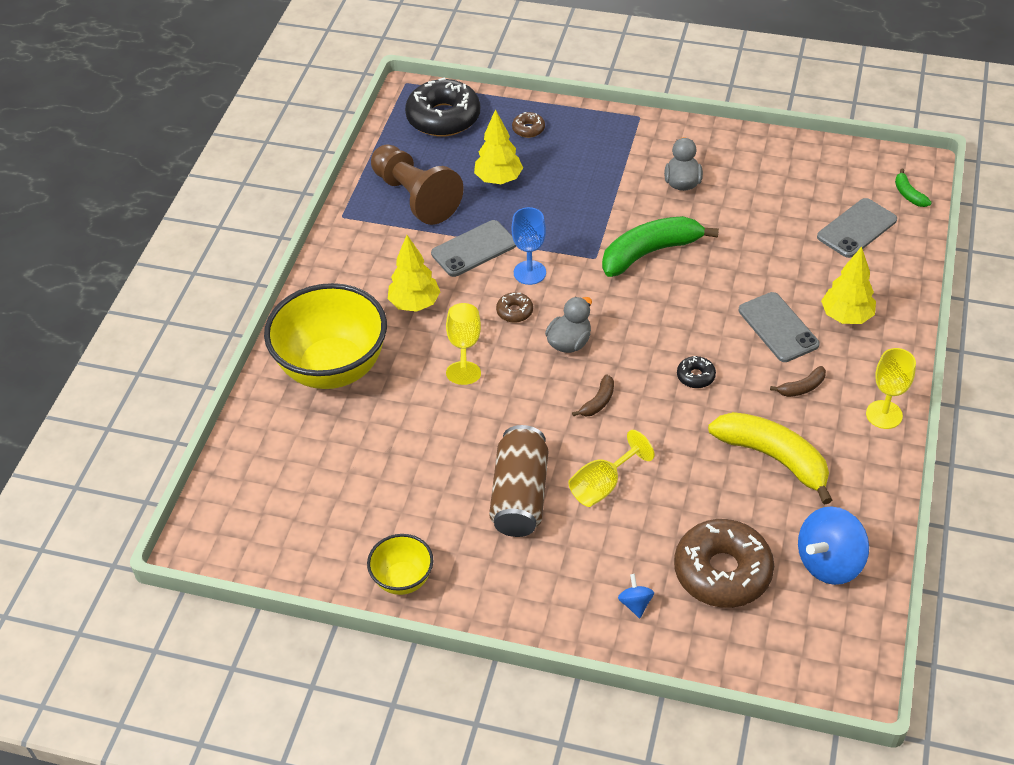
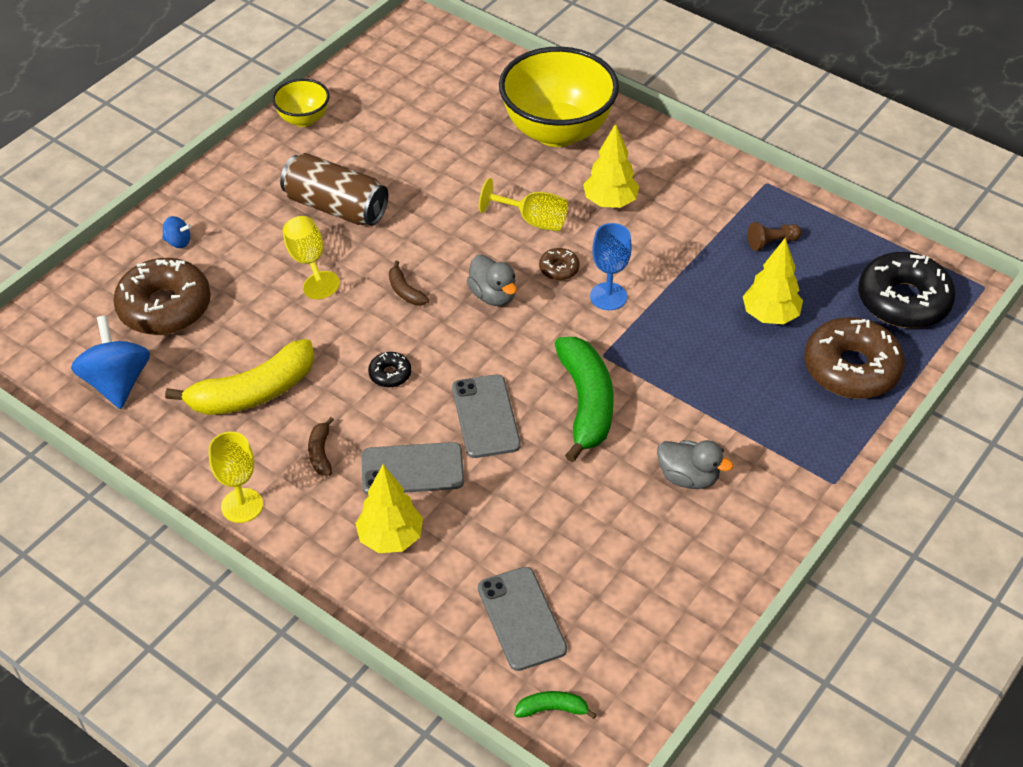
camera: 110 degrees right, 0 degrees up
brown pawn [371,145,464,225] -> brown pawn [748,222,802,251], size x0.42
grey phone [431,220,516,277] -> grey phone moved to [452,374,521,458]
brown donut [512,112,545,138] -> brown donut [804,317,905,399], size x2.29

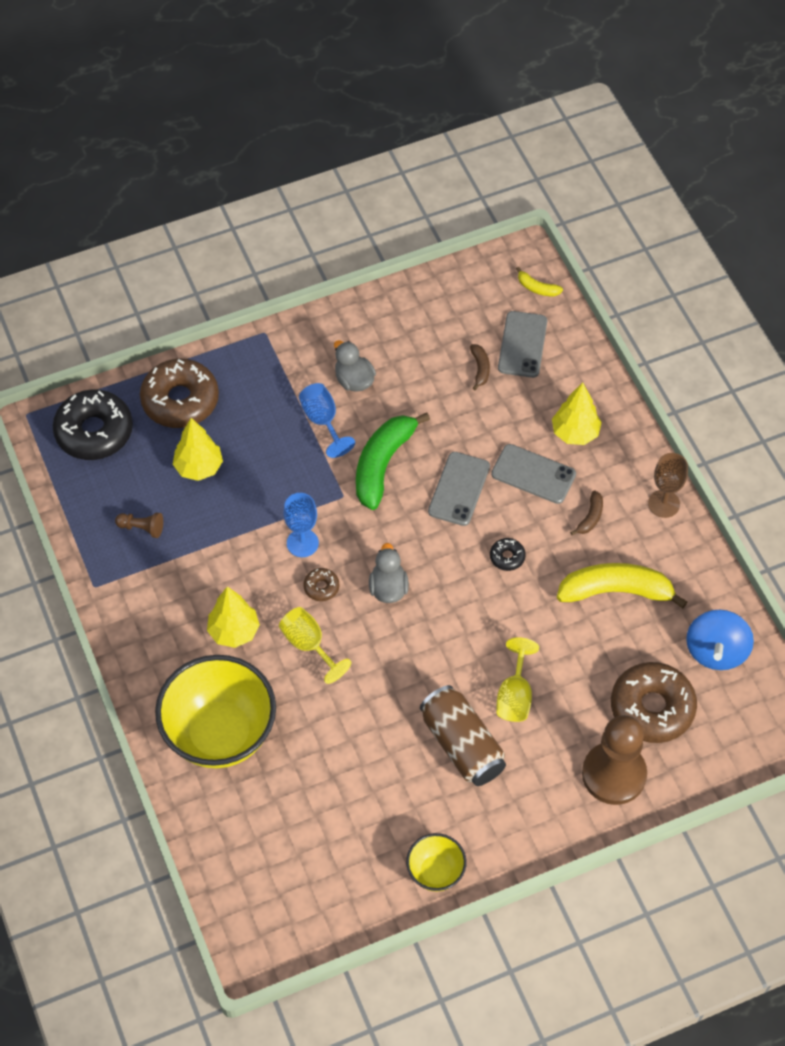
camera: 150 degrees left, 10 degrees up
blue spinning top [162,216,191,248] -> brown pawn [582,715,647,805]
yellow goblet [209,432,263,523] -> brown goblet [648,453,688,518]
brown banana [389,260,429,305] -> brown banana moved to [470,344,490,390]
green banana [514,691,597,719] -> yellow banana [516,267,563,296]
none -> blue goblet [299,383,355,458]

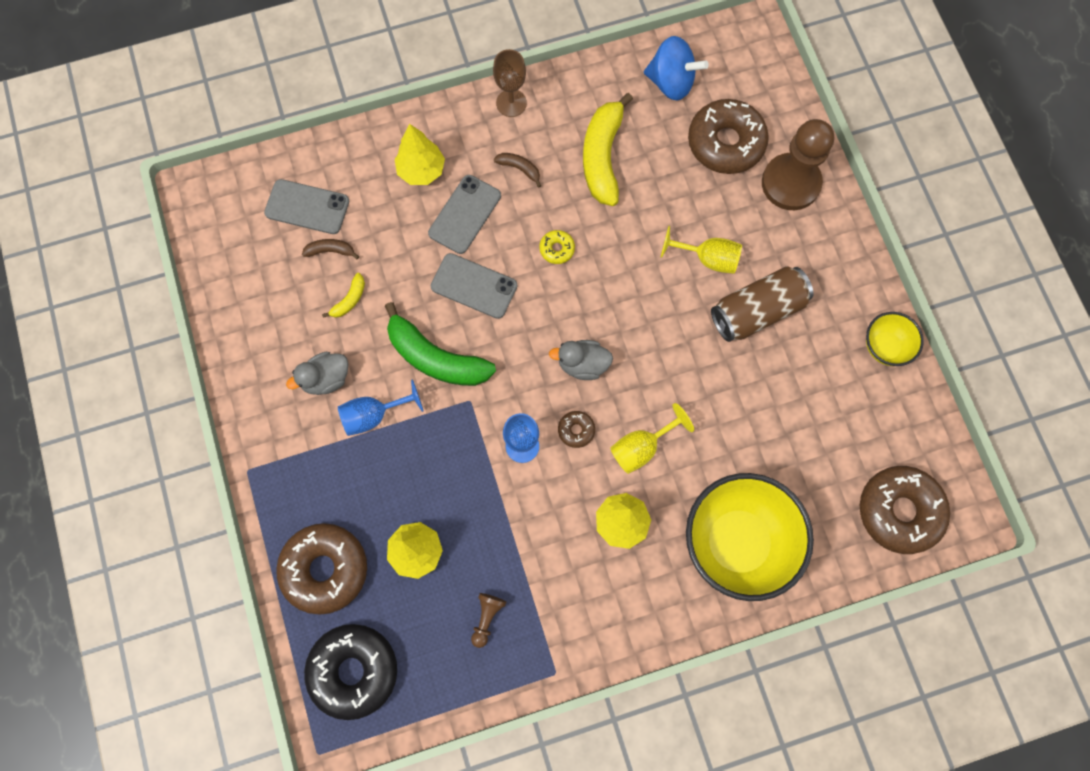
camera: 85 degrees left, 15 degrees up
black donut [490,538,526,571] -> yellow donut [539,230,575,264]
yellow banana [516,267,563,296] -> yellow banana moved to [322,273,365,318]
none -> brown donut [860,466,950,554]

